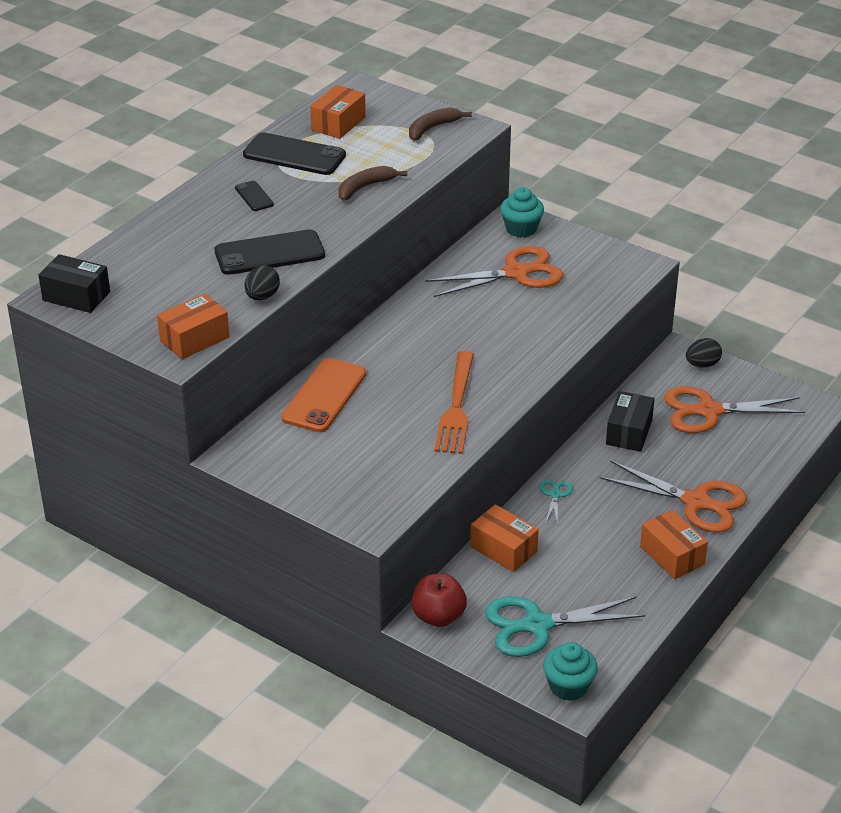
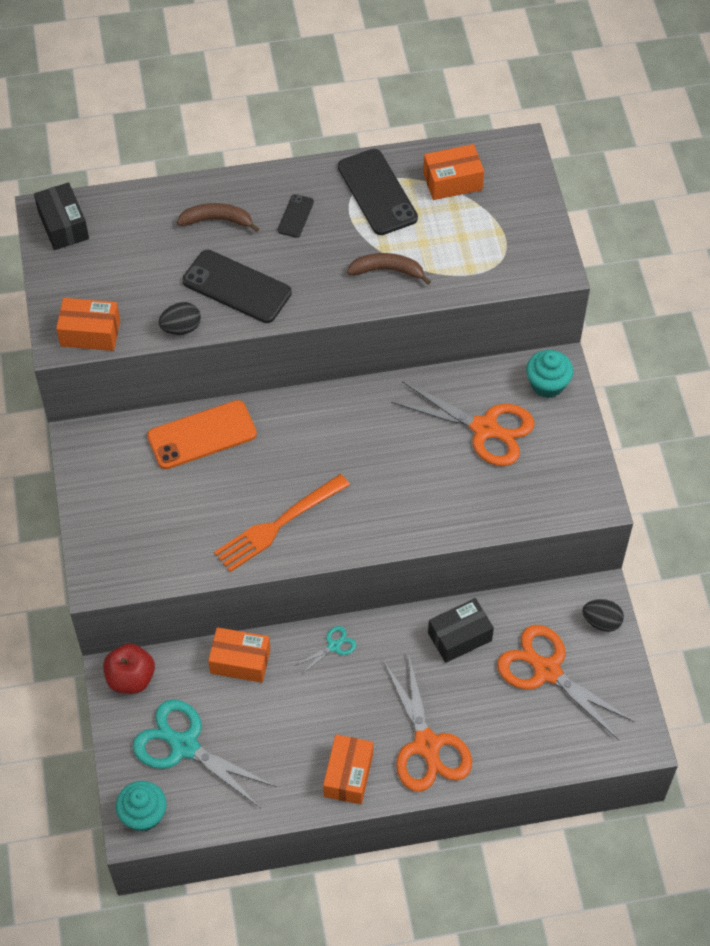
camera: 45 degrees right, 20 degrees up
brown banana [409,107,472,141] -> brown banana moved to [177,203,259,232]
orange box [470,504,539,572] -> orange box turned 75 degrees counterclockwise [208,627,270,683]

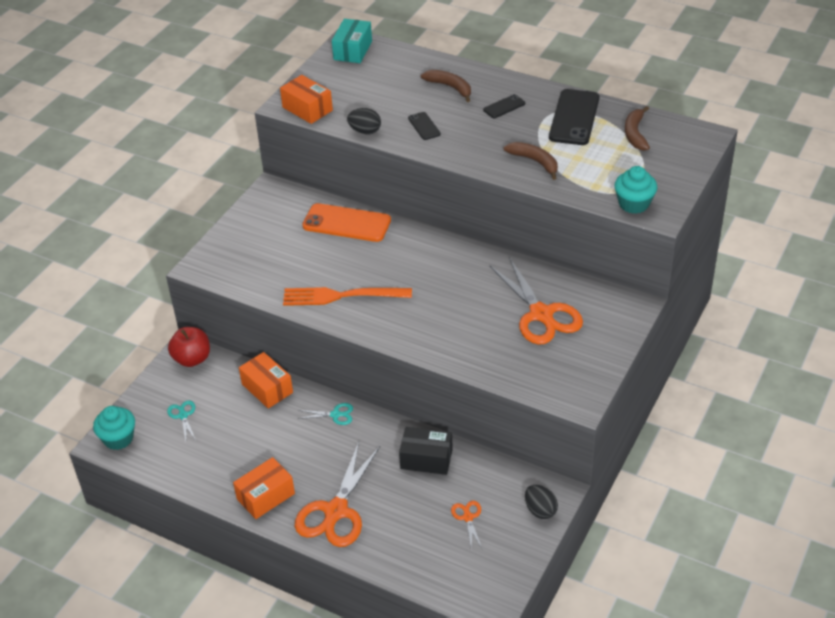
camera: 40 degrees right, 15 degrees down
black box [34,182,89,250] -> turquoise box [332,19,372,63]
turquoise scissors [132,700,276,808] -> turquoise scissors [167,401,196,441], size x0.45
black phone [182,250,292,323] -> black phone [408,112,441,140], size x0.49
orange box [423,144,484,200] -> brown banana [625,106,650,151]
orange scissors [497,625,635,740] -> orange scissors [451,501,482,549], size x0.45
turquoise cupcake [526,350,573,398] -> turquoise cupcake moved to [614,166,657,214]

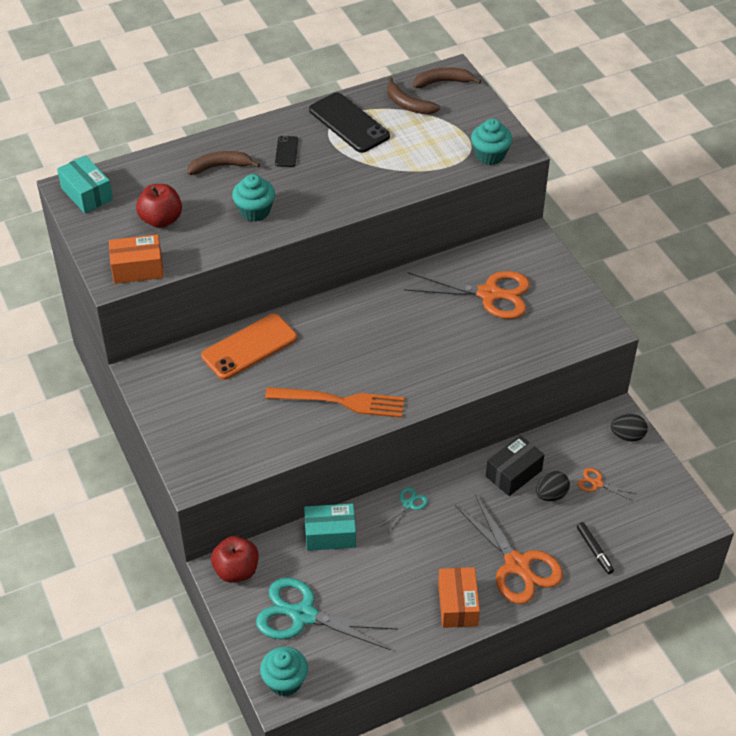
camera: 55 degrees left, 5 degrees up
turquoise scissors [167,401,196,441] -> turquoise scissors [256,578,398,650], size x2.23
orange box [239,352,293,409] -> turquoise box [304,504,356,551]
orange fork [283,287,412,306] -> orange fork turned 120 degrees counterclockwise [265,387,405,418]
black egg [347,108,381,134] -> black egg moved to [536,471,570,501]
black phone [408,112,441,140] -> turquoise cupcake [232,174,275,222]
brown banana [504,142,558,180] -> brown banana moved to [413,67,481,88]
none -> red apple [136,184,182,228]
none -> black marker [577,522,614,574]

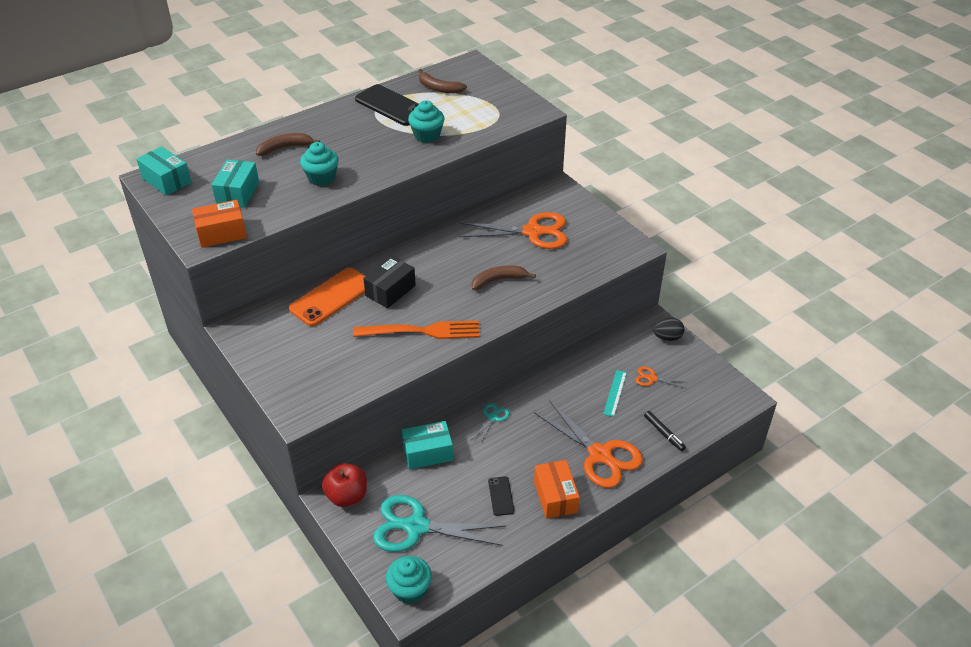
camera: 10 degrees left, 5 degrees down
red apple [136,184,182,228] -> turquoise box [212,160,259,208]
black phone [275,136,298,167] -> black phone moved to [488,476,514,516]
brown banana [413,67,481,88] -> brown banana moved to [472,266,536,290]
turquoise cupcake [471,119,512,165] -> turquoise cupcake moved to [408,100,445,143]
black box [486,435,544,496] -> black box moved to [363,256,416,308]
black egg [536,471,570,501] -> turquoise ruler [603,370,627,417]

